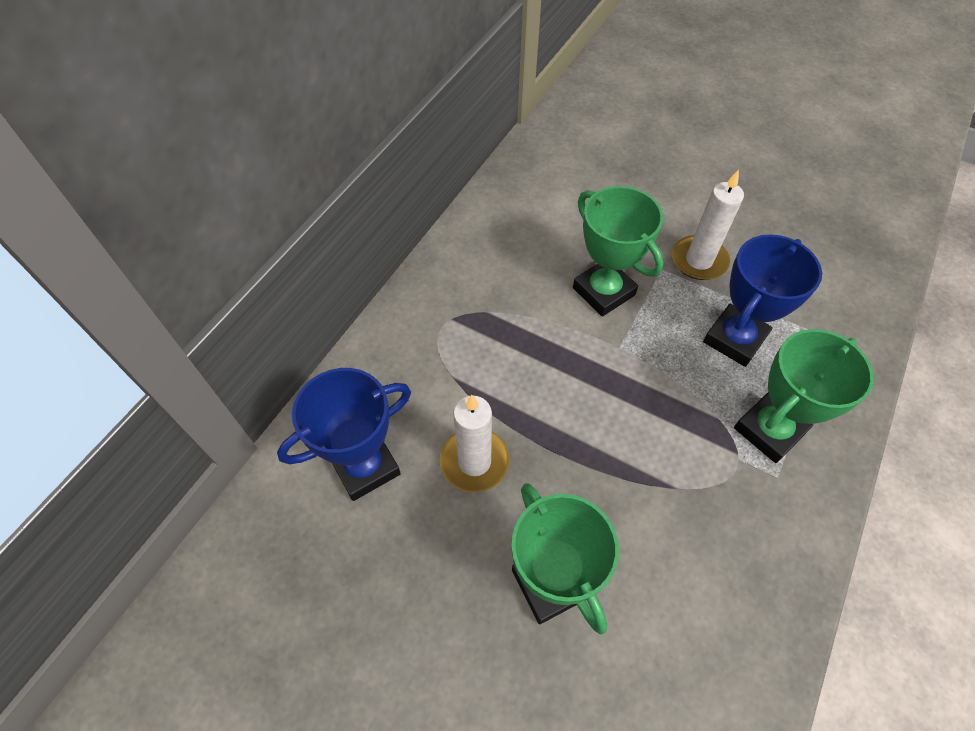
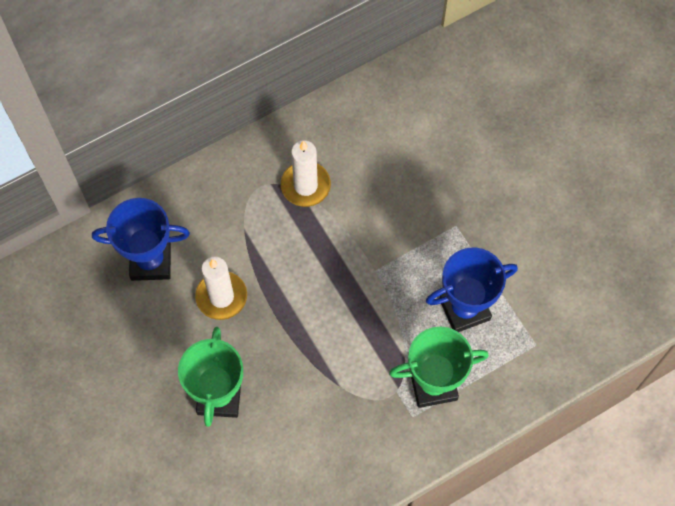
camera: 30 degrees right, 10 degrees up
green trophy [573,186,664,317] -> none
white candle [672,170,744,280] -> white candle moved to [281,140,331,207]

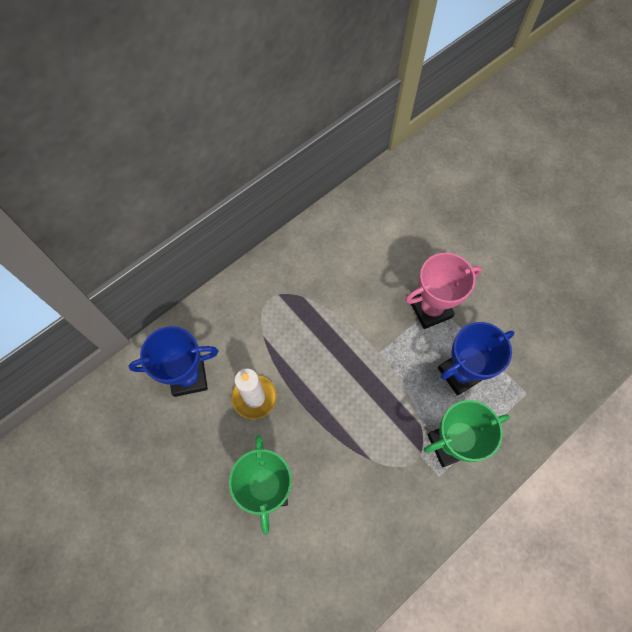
camera: 10 degrees left, 0 degrees up
white candle [281,140,331,207] -> none
none -> pink trophy [405,253,482,329]

